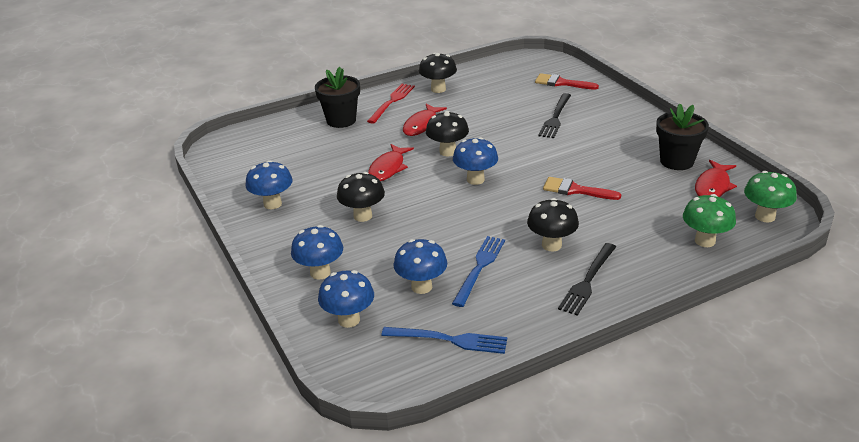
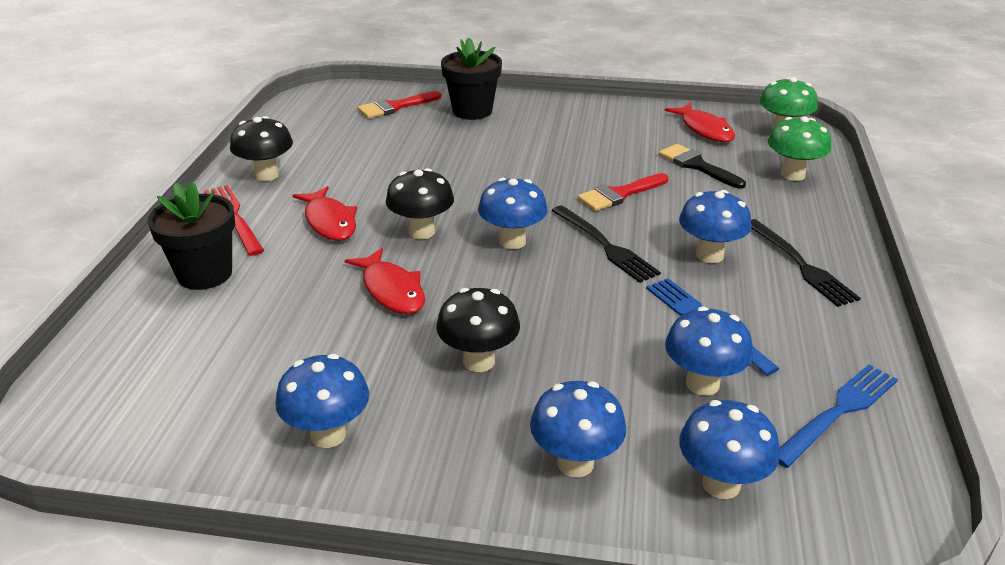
camera: 55 degrees left, 0 degrees up
black mushroom [527,198,579,252] -> blue mushroom [679,190,752,263]
black fork [538,93,571,138] -> black fork moved to [551,205,661,283]
black flower pot [656,103,709,170] -> black flower pot moved to [441,38,502,120]
none -> black brush [659,144,746,189]

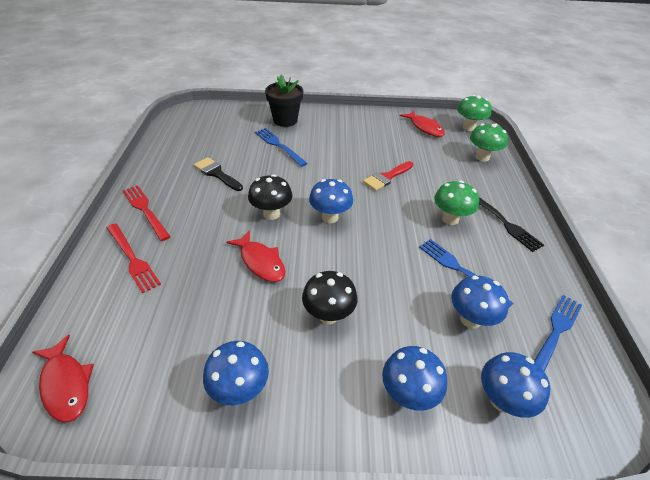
camera: 10 degrees left, 10 degrees up
black flower pot [148,181,235,290] -> red fork [107,223,161,294]
black mushroom [230,116,293,181] -> none
red fish [292,186,357,241] -> red fish moved to [32,335,94,423]
red brush [357,91,441,119] -> none
black fork [551,205,661,283] -> none
black brush [659,144,746,189] -> black brush moved to [194,157,243,191]
blue mushroom [679,190,752,263] -> green mushroom [434,181,479,225]
none -> blue fork [255,128,308,167]

